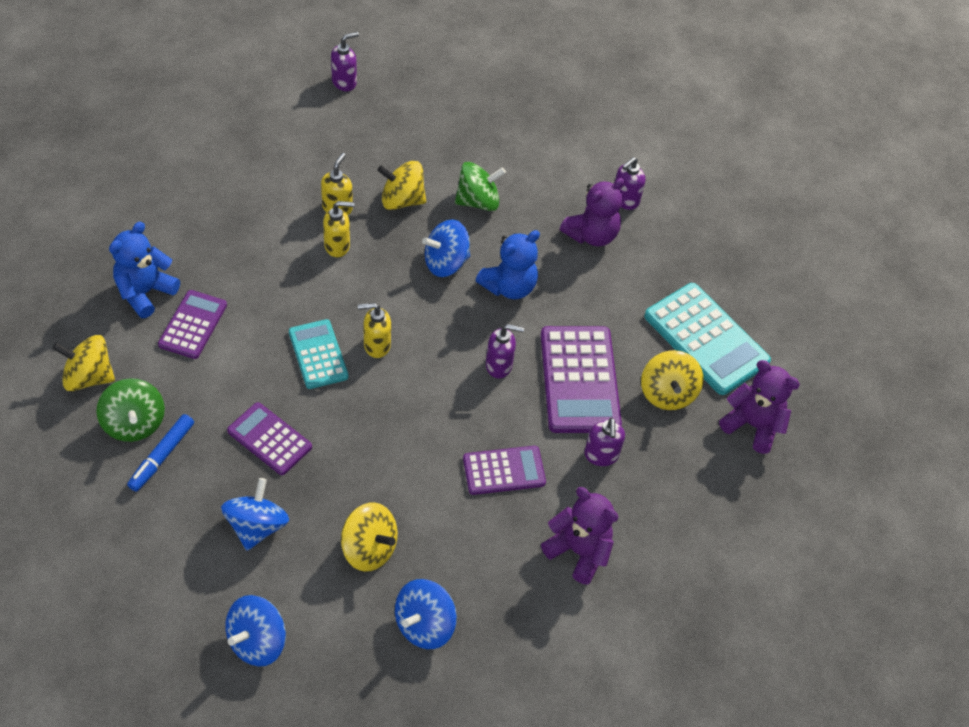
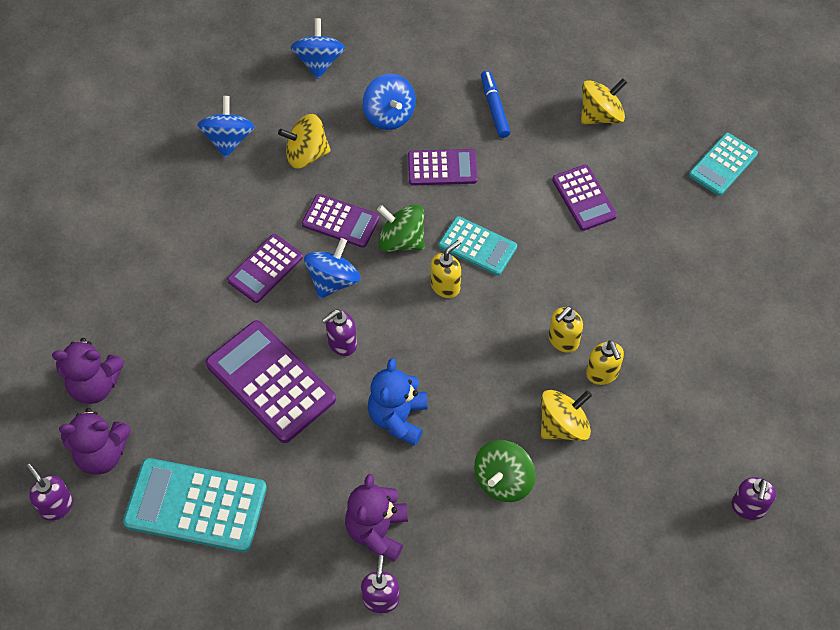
camera: 145 degrees right, 5 degrees up
green spinning top [96,378,165,442] -> green spinning top moved to [377,204,424,252]
blue teddy bear [109,222,180,318] -> none
blue spinning top [422,219,470,277] -> blue spinning top moved to [304,238,360,299]
purple teddy bear [541,487,618,585] -> purple teddy bear moved to [52,338,124,404]
purple soap dispenser [584,418,625,466] -> purple soap dispenser moved to [26,464,73,521]
yellow spinning top [641,350,703,410] -> none
none -> purple calculator [302,194,380,248]
none -> turquoise calculator [689,133,758,196]

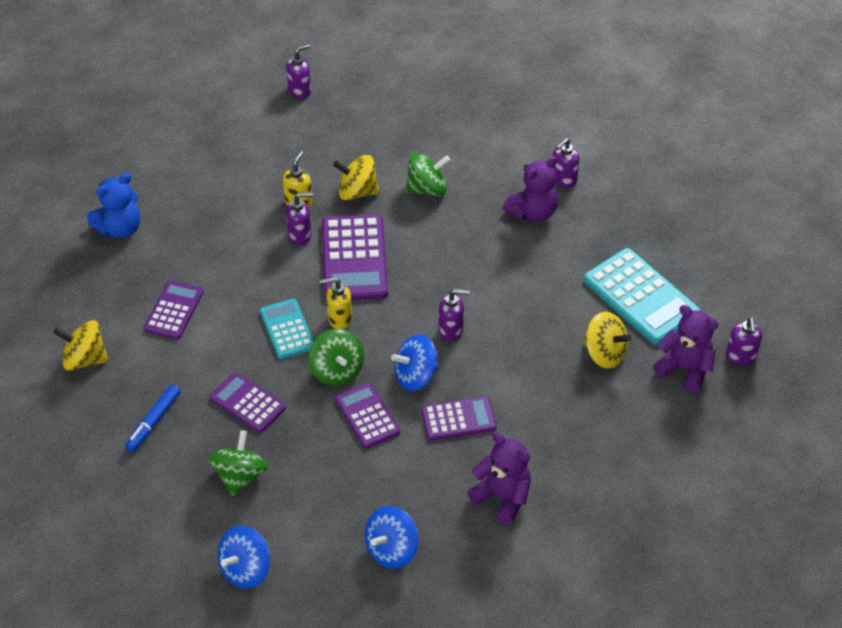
camera: 140 degrees left, 10 degrees down
purple teddy bear [52,338,124,404] -> purple teddy bear moved to [468,433,531,525]
purple calculator [205,320,336,443] -> purple calculator moved to [322,214,388,300]
yellow spinning top [278,114,331,169] -> yellow spinning top moved to [583,312,631,369]
blue spinning top [363,74,416,130] -> green spinning top [208,430,269,496]
blue teddy bear [368,358,428,446] -> blue teddy bear moved to [87,173,140,238]
yellow soap dispenser [549,306,583,353] -> purple soap dispenser [286,193,313,245]
turquoise calculator [689,133,758,196] -> none

